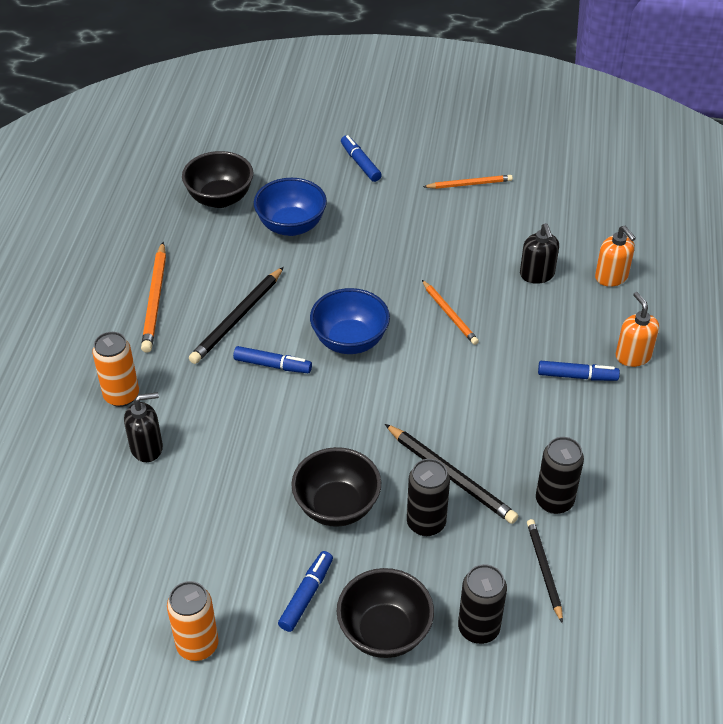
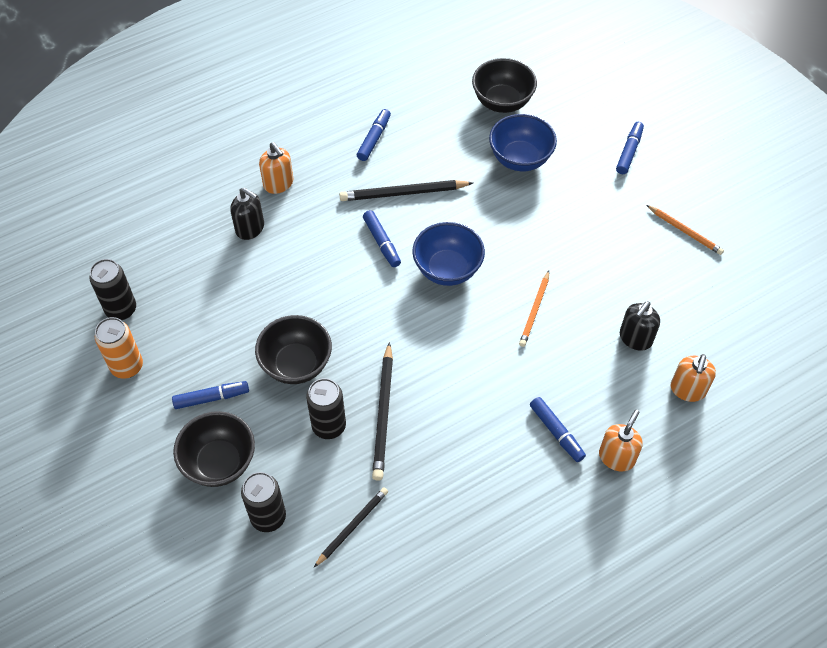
camera: 50 degrees right, 10 degrees up
orange can [92,332,139,407] -> orange soap dispenser [259,142,294,194]
orange pencil [141,242,166,353] -> blue marker [357,109,391,161]
black can [536,437,584,514] -> black can moved to [89,259,136,320]

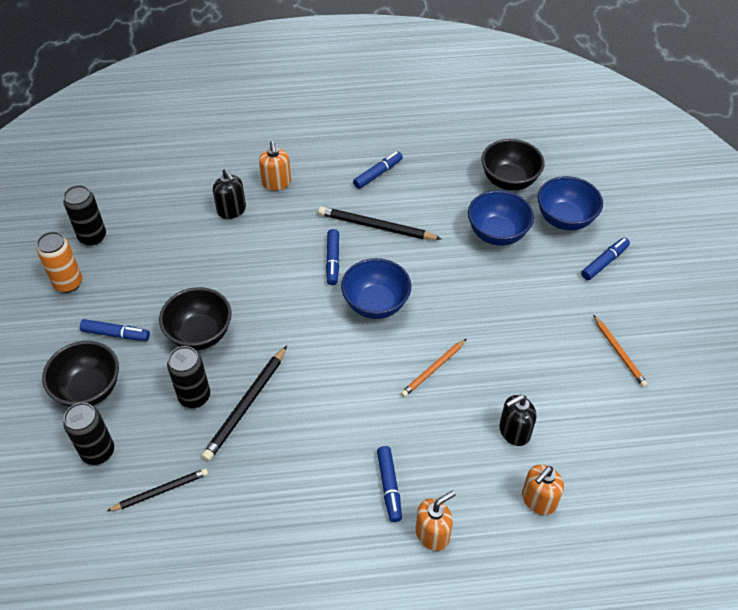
camera: 25 degrees right, 5 degrees down
none -> blue bowl [537,176,603,231]

